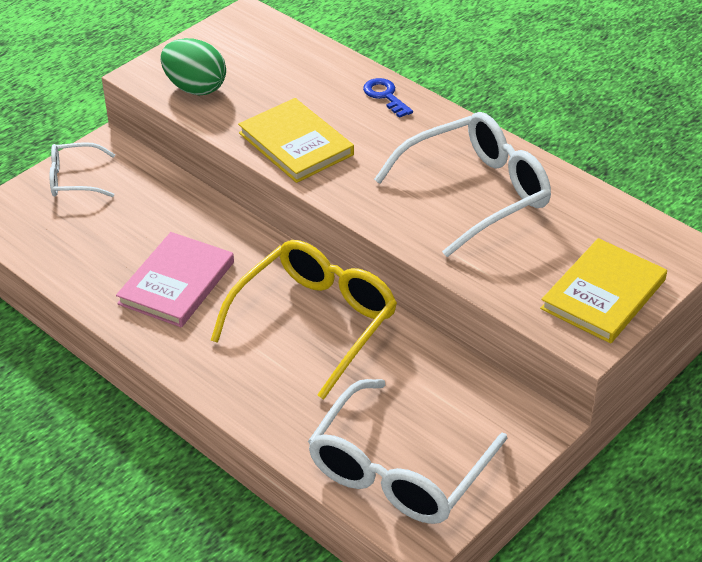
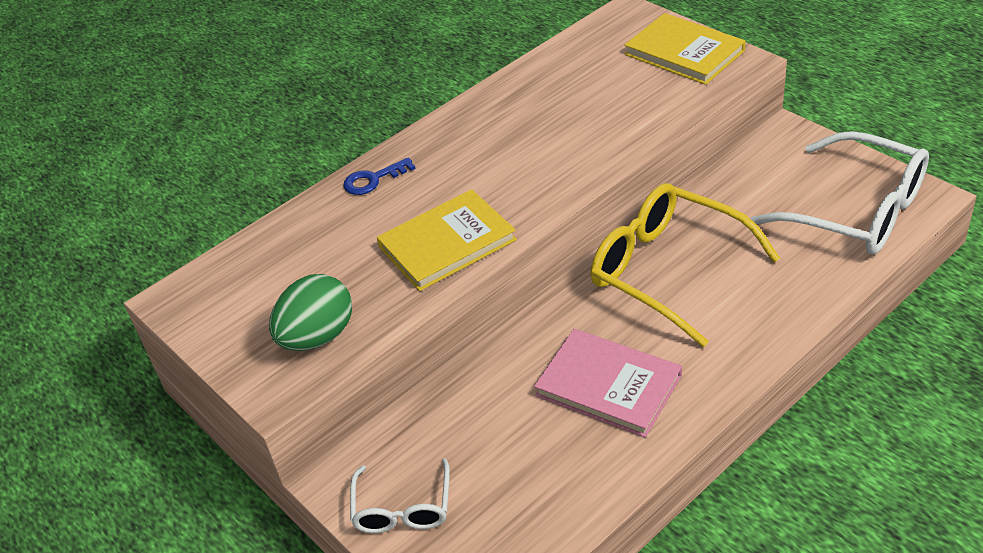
camera: 80 degrees left, 0 degrees up
white glasses [374,112,551,257] -> none

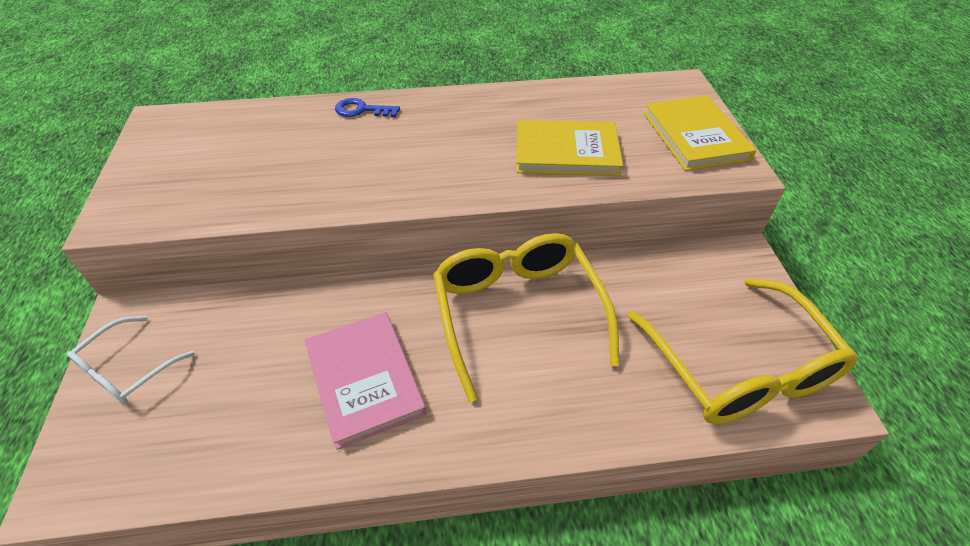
camera: 30 degrees right, 5 degrees up
green egg [269,274,352,351] -> none
yellow book [377,189,517,291] -> yellow book moved to [516,120,623,176]
white glasses [751,131,929,254] -> yellow glasses [628,278,858,424]

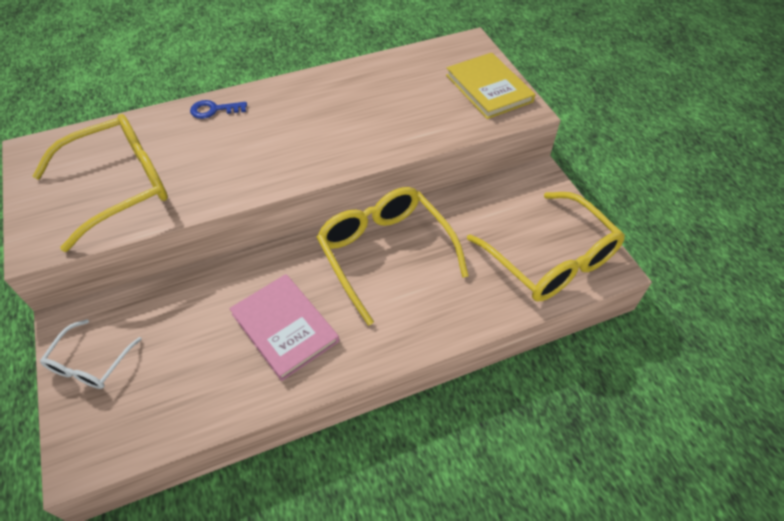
camera: 15 degrees left, 5 degrees up
yellow book [516,120,623,176] -> none
none -> yellow glasses [33,114,168,252]

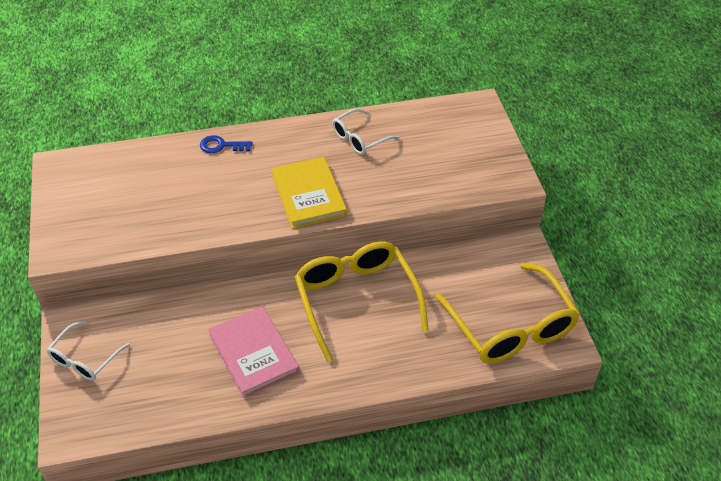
camera: 10 degrees right, 5 degrees down
yellow glasses [33,114,168,252] -> none
yellow book [446,53,535,119] -> yellow book moved to [271,157,347,229]
none -> white glasses [332,108,399,155]

